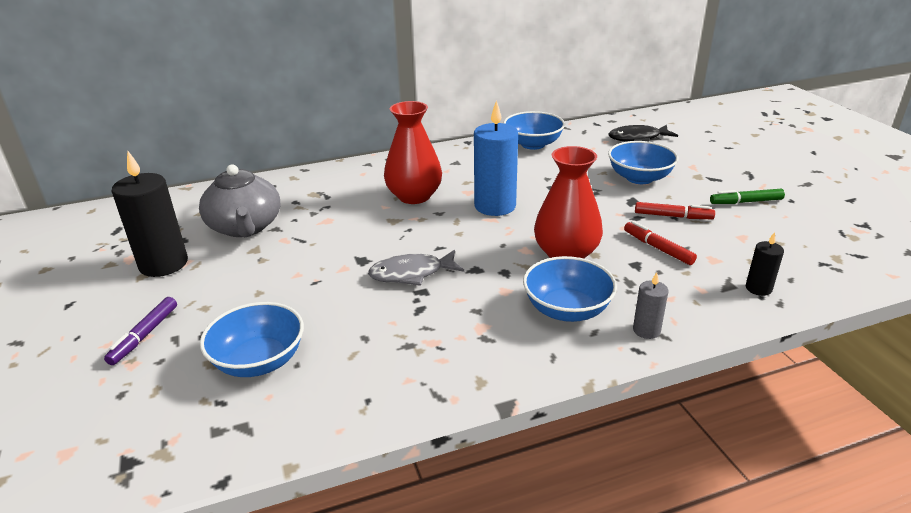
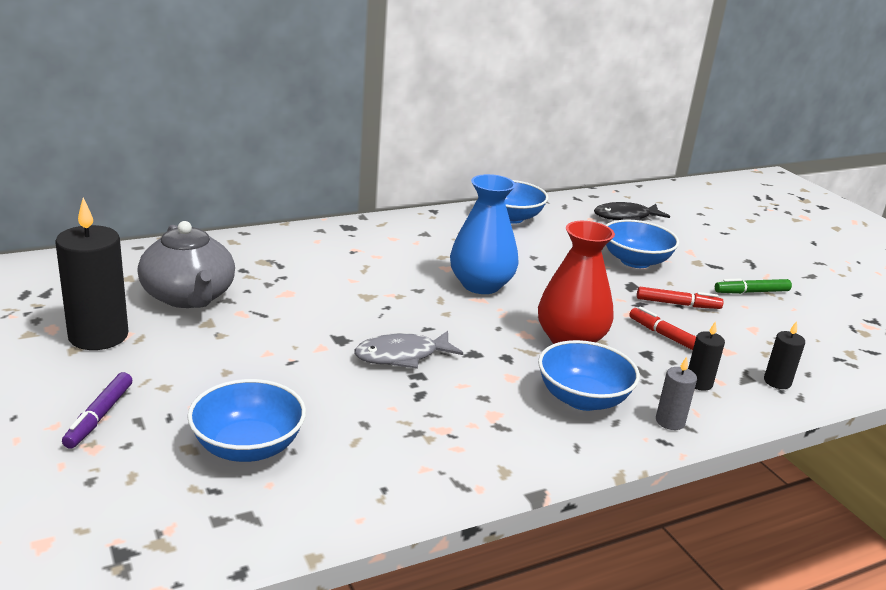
camera: 10 degrees left, 5 degrees down
red vase [384,101,442,204] -> none
blue candle [474,100,518,216] -> blue vase [450,174,519,294]
none -> black candle [688,321,725,391]

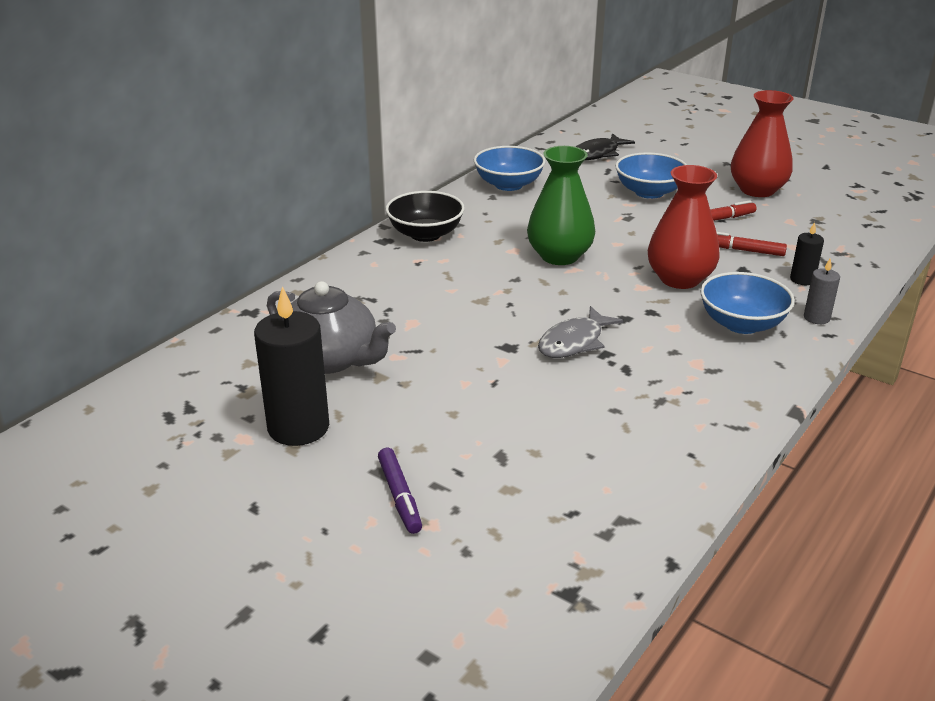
camera: 25 degrees left, 5 degrees up
blue bowl [187,379,306,462] -> none
blue vase [450,174,519,294] -> green vase [527,146,595,265]
green marker [715,279,792,294] -> red vase [731,90,794,197]
black candle [764,321,805,389] -> none
none -> black bowl [386,191,465,242]

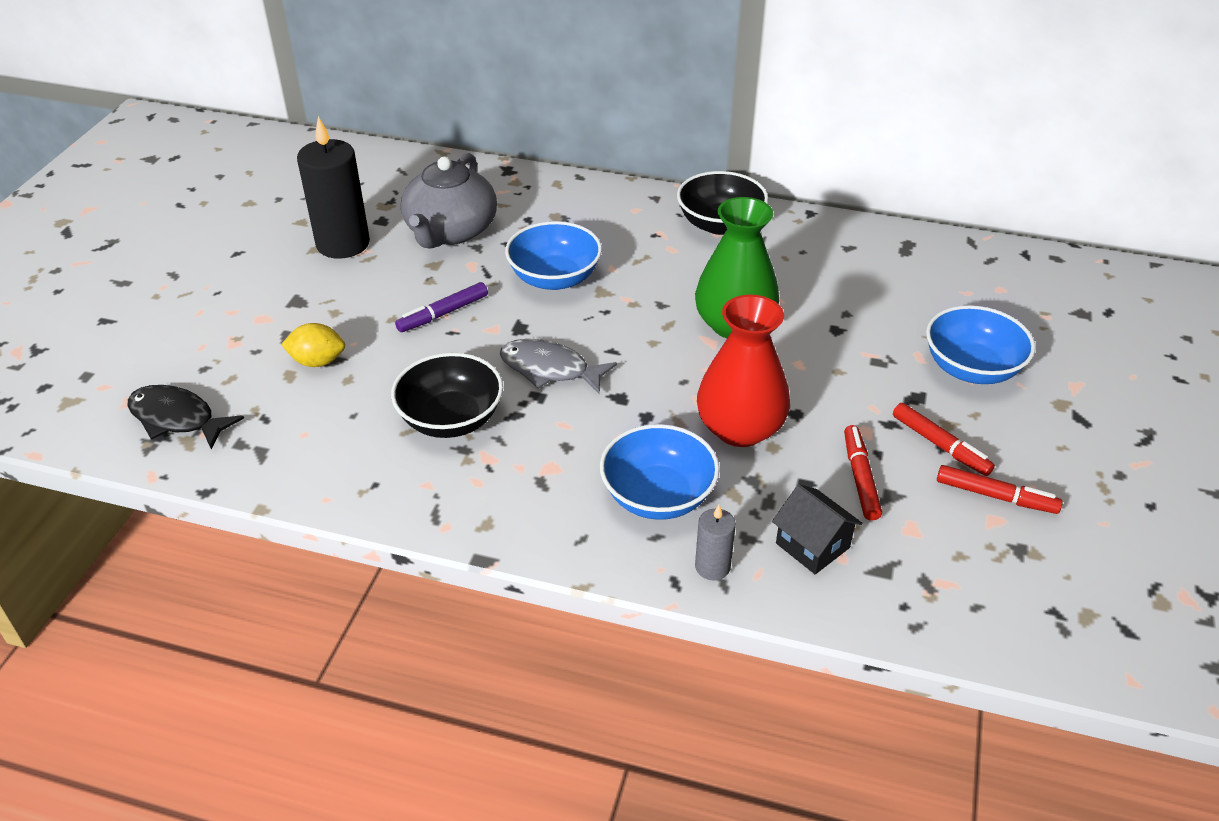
camera: 70 degrees right, 10 degrees up
purple marker [378,448,422,534] -> purple marker moved to [395,282,488,332]
blue bowl [474,146,546,191] -> blue bowl moved to [505,221,602,290]
black fish [576,133,635,160] -> black fish moved to [128,385,244,450]
red vase [731,90,794,197] -> none
black candle [790,222,824,285] -> black house [772,484,863,574]
none -> yellow lemon [281,323,345,367]
none -> black bowl [391,353,503,438]
none -> red marker [937,465,1063,514]

